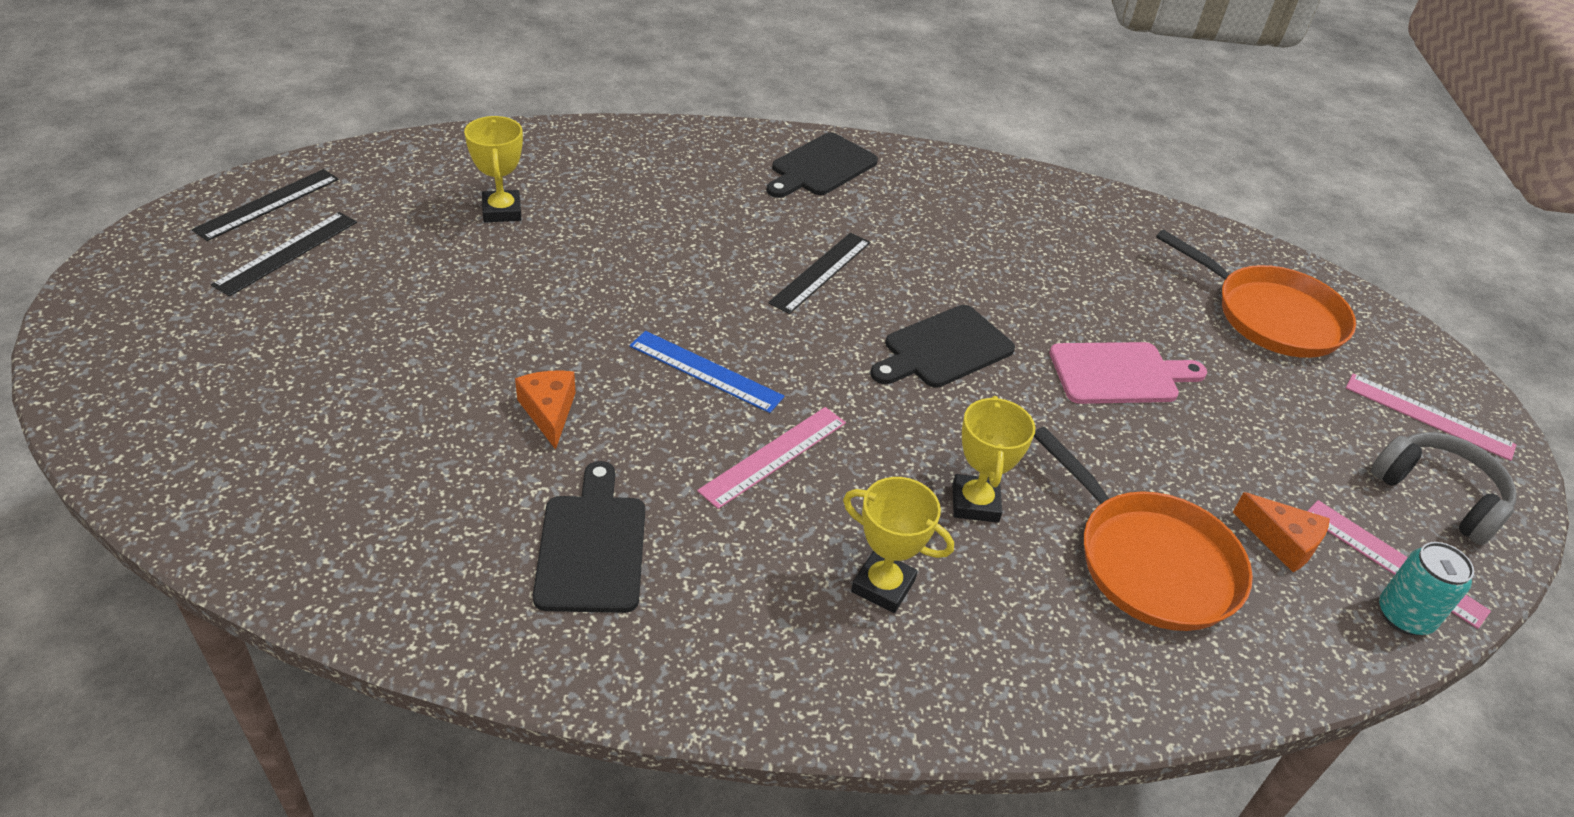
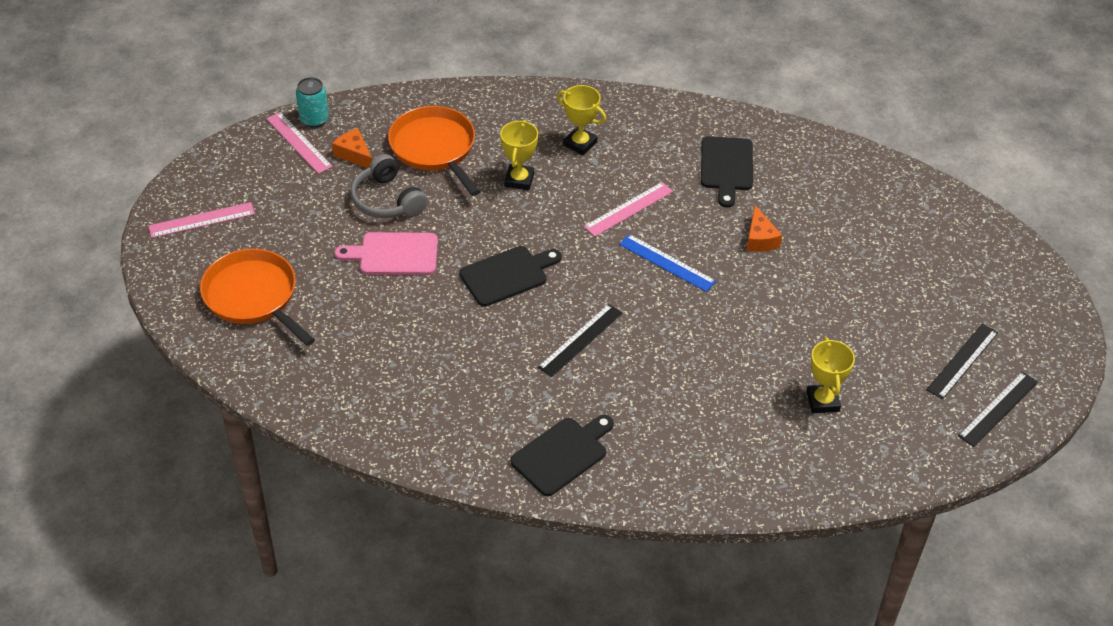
camera: 170 degrees left, 5 degrees up
pink ruler [1346,374,1516,461] -> pink ruler turned 60 degrees counterclockwise [148,202,255,238]
grey headphones [1371,432,1517,545] -> grey headphones moved to [350,154,427,218]

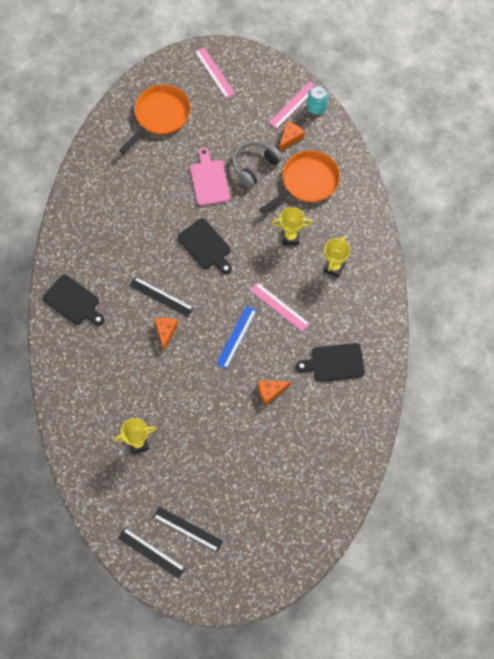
camera: 80 degrees right, 20 degrees up
none -> orange cheese [155,318,178,351]

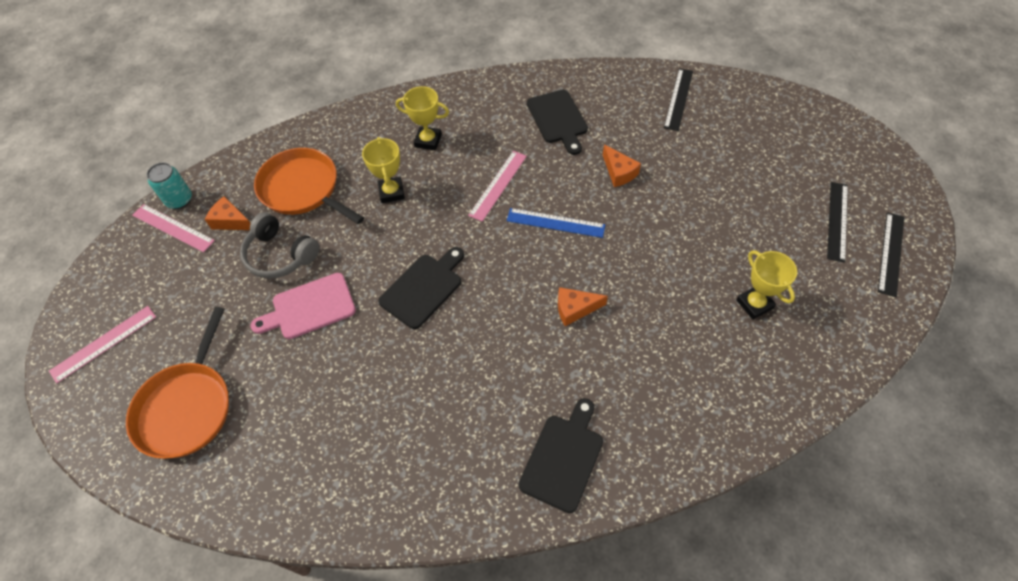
camera: 100 degrees left, 10 degrees down
orange pan [119,85,191,153] -> orange pan turned 105 degrees counterclockwise [126,307,229,459]
black ruler [129,277,194,317] -> black ruler moved to [664,68,693,131]

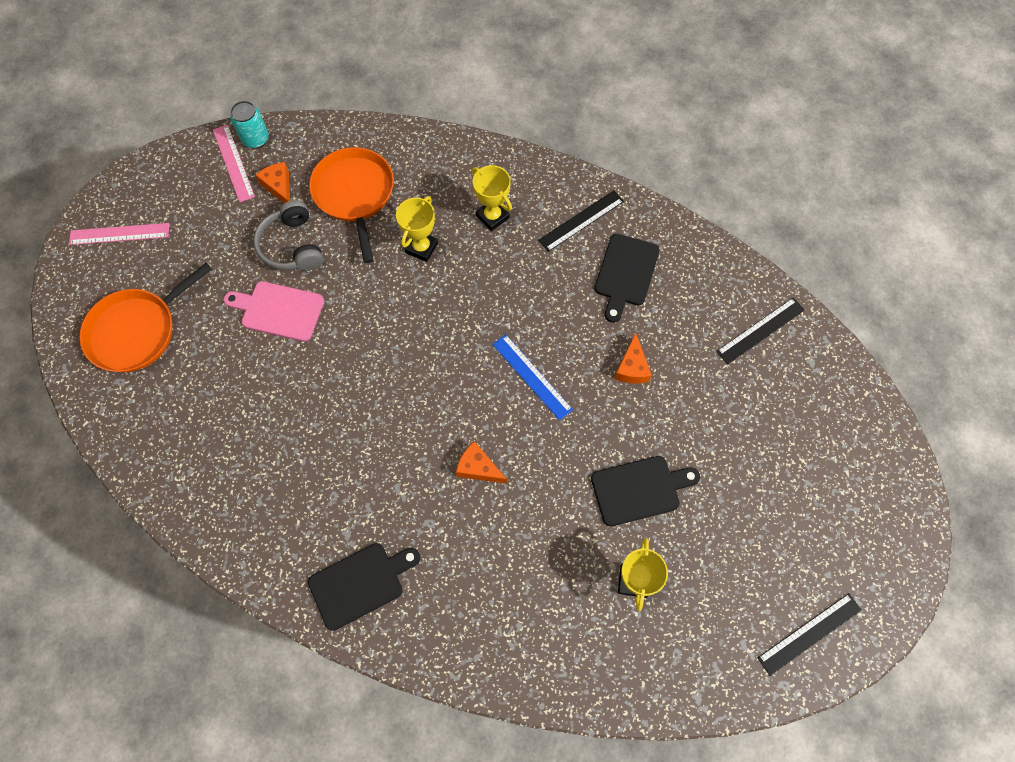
camera: 35 degrees right, 10 degrees up
black cutting board [378,247,464,329] -> black cutting board moved to [591,456,700,527]
pink ruler [468,151,527,222] -> none
black ruler [827,182,848,263] -> black ruler moved to [538,190,624,252]

